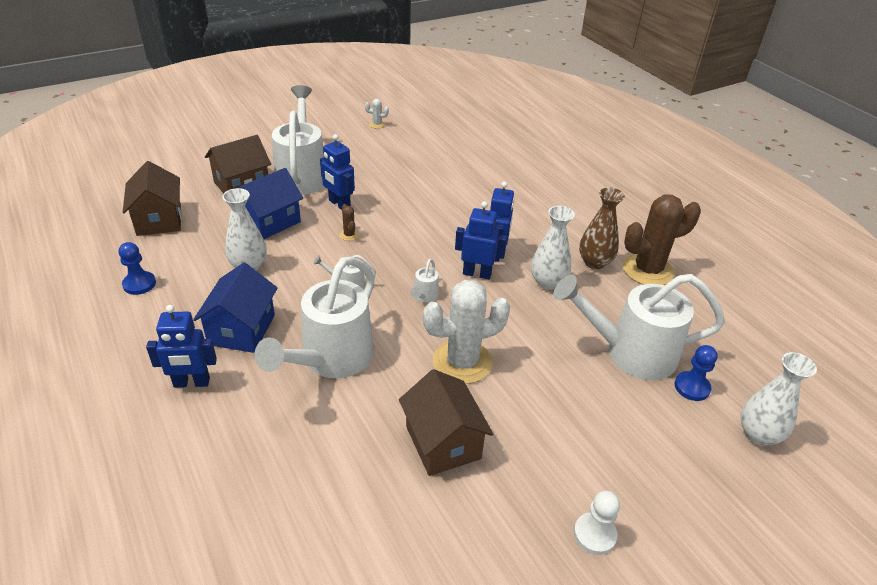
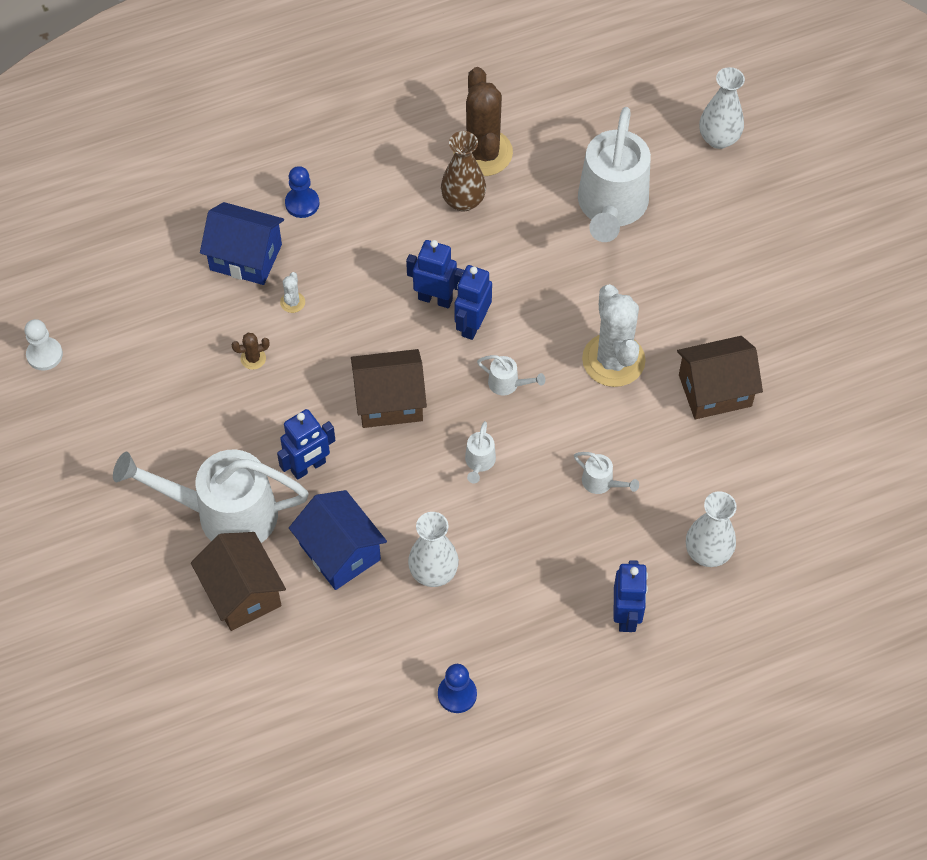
camera: 80 degrees left, 20 degrees up
brown house [123,161,182,236] -> brown house moved to [351,349,427,428]
blue house [193,263,278,353] -> blue house moved to [200,202,284,285]
white watering can [255,257,375,378] -> white watering can [574,452,639,494], size x0.40
brown cactus [339,204,359,241] -> brown cactus moved to [231,333,270,370]
white cactus [365,99,389,129] -> white cactus moved to [280,272,305,313]
white vase [531,206,575,290] -> white vase moved to [686,491,737,567]
white pawn [574,491,620,555] -> white pawn moved to [25,319,63,371]
blue pawn [675,345,718,401] -> blue pawn moved to [285,166,319,218]

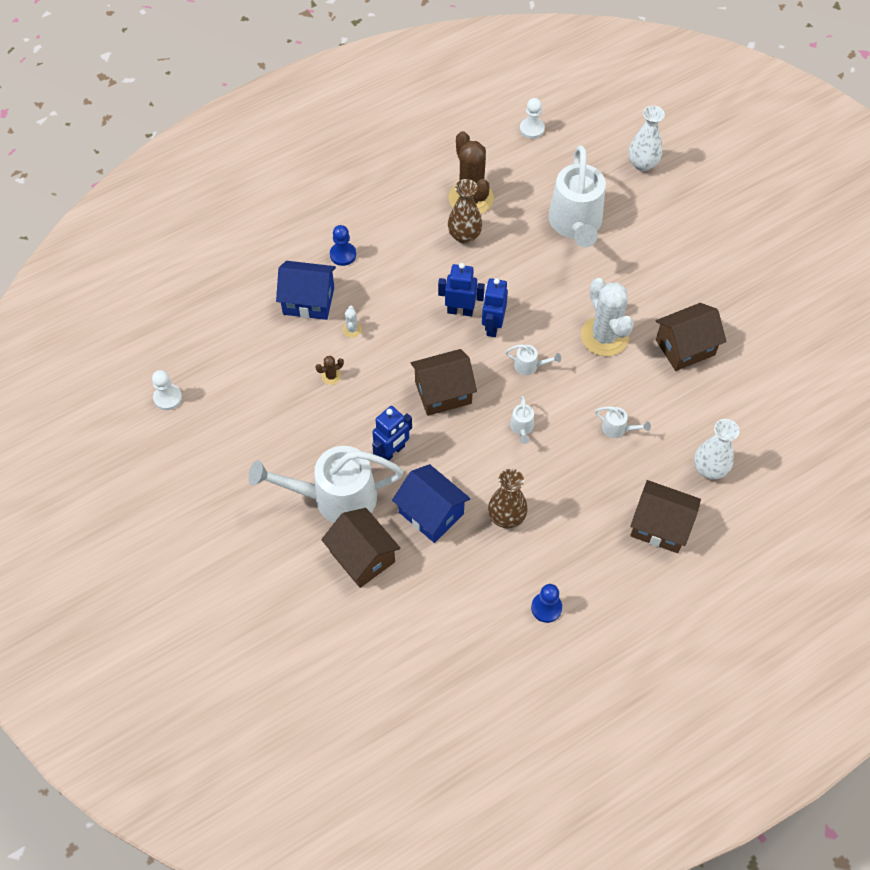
camera: 10 degrees left, 0 degrees up
white vase [408,512,459,587] -> brown vase [488,469,528,528]
blue robot [613,560,648,632] -> brown house [630,480,701,553]
none -> white pawn [520,98,545,139]

